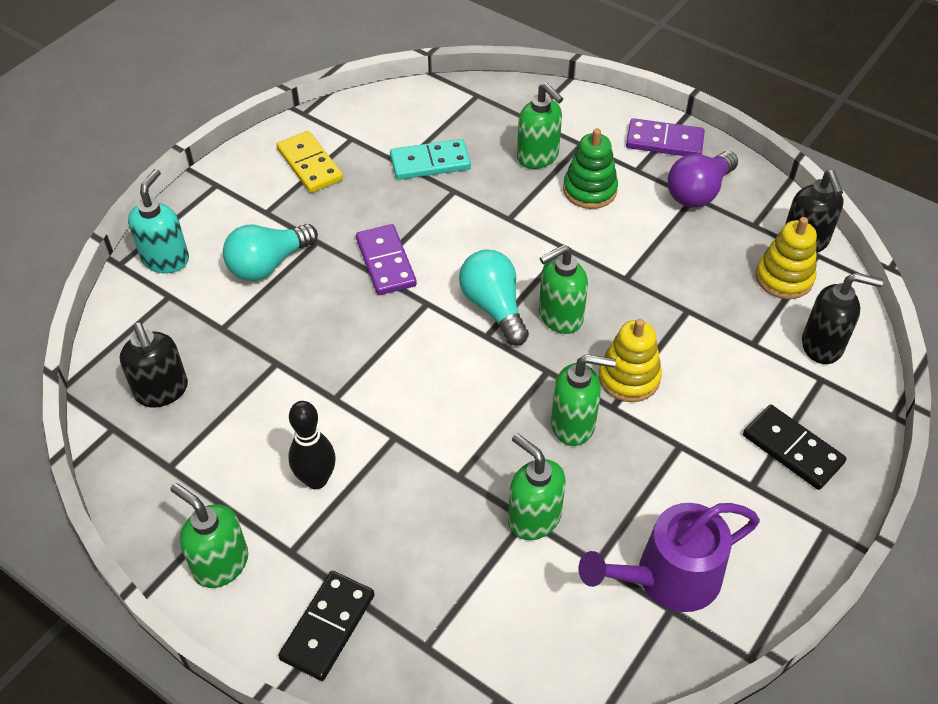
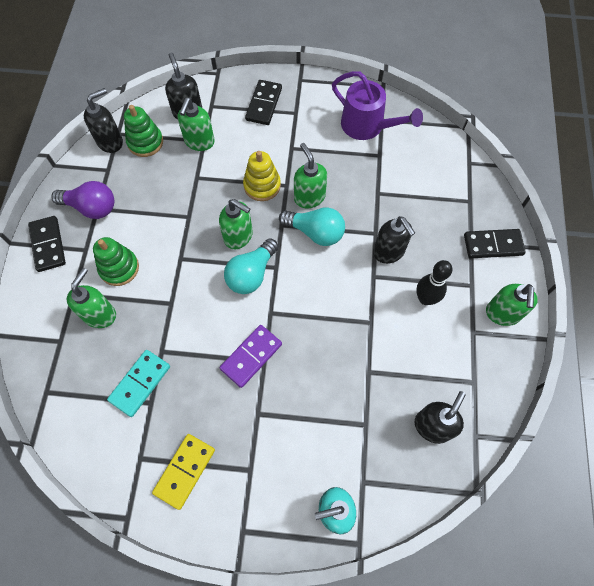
camera: 120 degrees left, 15 degrees up
turquoise light bulb [223,224,318,281] -> turquoise light bulb moved to [279,207,345,246]
turquoise domino [390,139,471,180] -> turquoise domino turned 75 degrees clockwise [107,350,170,417]
green soap dispenser [508,433,566,540] -> green soap dispenser moved to [178,98,215,151]
purple domino [626,118,705,156] -> black domino [28,216,66,272]
yellow stacking toy [755,217,817,299] -> green stacking toy [124,105,163,157]
none -> black soap dispenser [373,216,415,264]

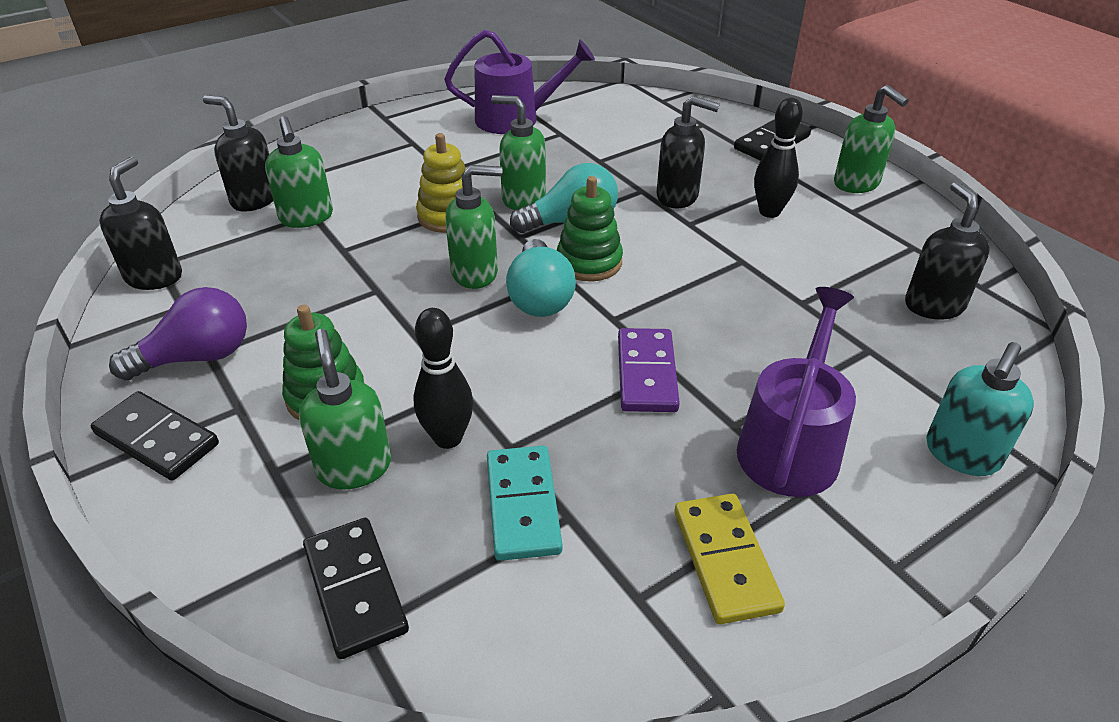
camera: 40 degrees left, 25 degrees down
green stacking toy [124,105,163,157] -> green stacking toy moved to [557,176,623,282]
black domino [245,80,282,125] -> black domino moved to [303,518,409,659]
none -> black bowling pin [413,308,473,449]
none -> purple watering can [737,287,856,497]

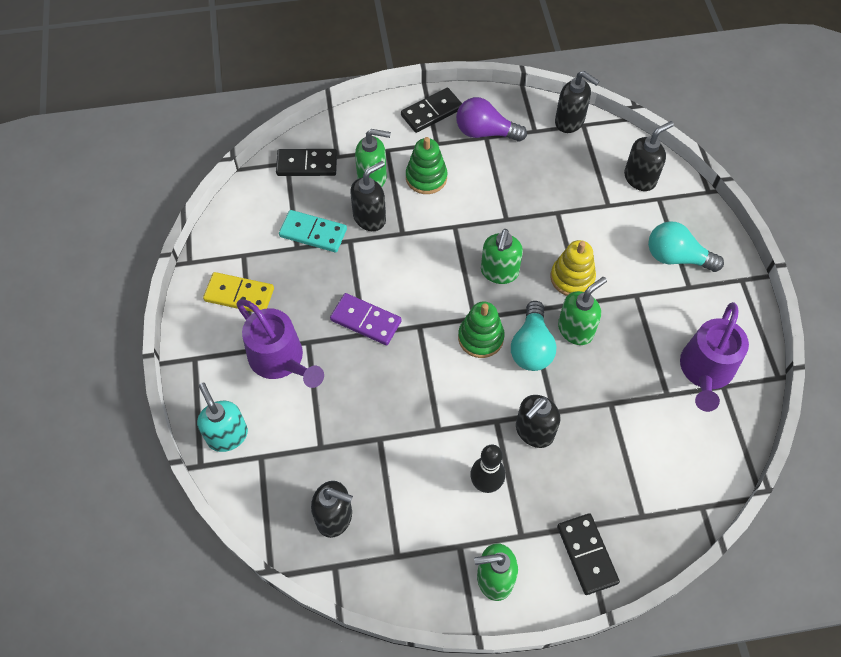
camera: 115 degrees right, 20 degrees up
purple light bulb [109,287,247,381] -> purple light bulb turned 105 degrees clockwise [456,97,527,142]
green soap dispenser [265,116,333,228] -> none
black bowling pin [413,308,473,449] -> black soap dispenser [350,161,386,231]
turquoise light bulb [506,239,576,317] -> turquoise light bulb moved to [648,221,724,272]

